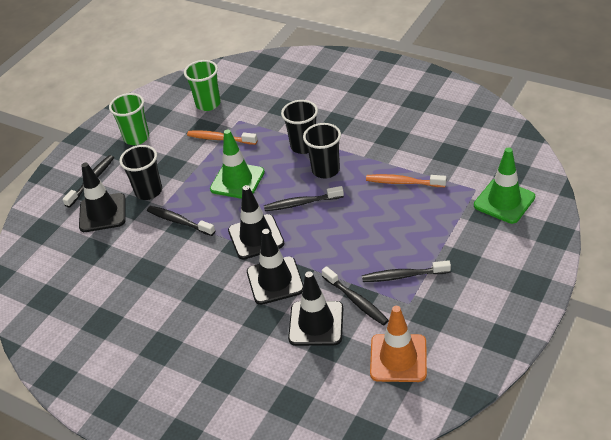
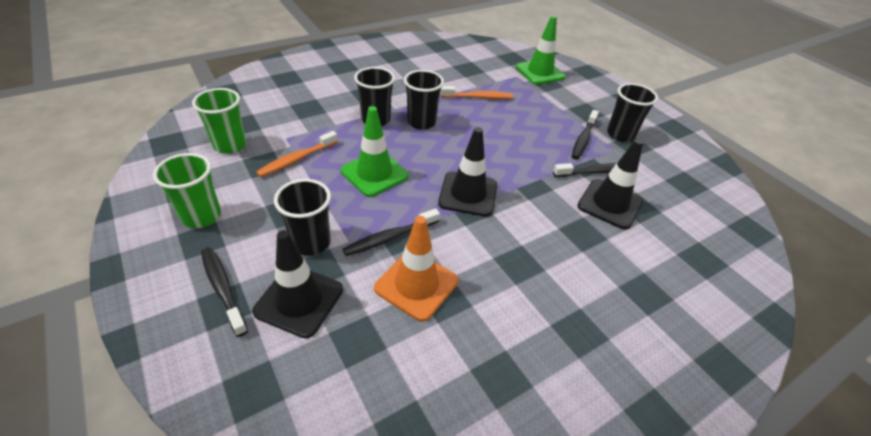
camera: 70 degrees left, 0 degrees up
black traffic cone [247,229,303,305] -> none
black toothbrush [264,186,344,211] -> none
orange toothbrush [366,174,447,187] -> orange toothbrush turned 135 degrees counterclockwise [440,86,513,99]
orange traffic cone [370,306,427,382] -> orange traffic cone moved to [374,216,458,322]
none -> black cup [607,83,658,142]

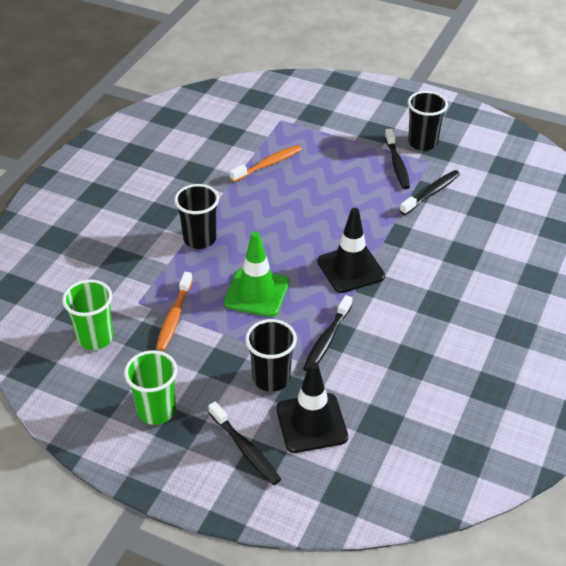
camera: 30 degrees left, 0 degrees up
black toothbrush [201,247,248,337] -> black toothbrush turned 150 degrees counterclockwise [208,401,281,485]
orange traffic cone [374,216,458,322] -> none
black cup [404,70,444,130] -> none
green traffic cone [516,16,566,85] -> none
black traffic cone [577,139,643,230] -> none

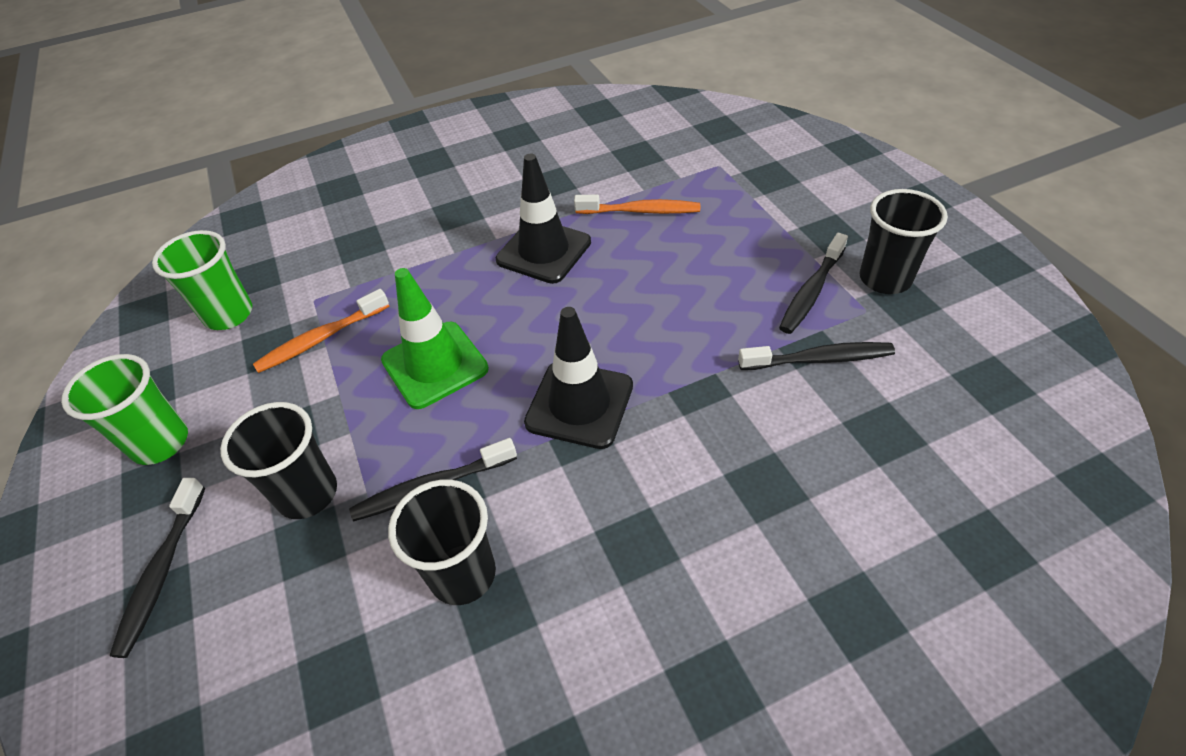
camera: 45 degrees right, 5 degrees up
black cup [174,184,219,249] -> black cup moved to [388,479,496,605]
black traffic cone [276,362,348,453] -> black traffic cone moved to [496,154,591,284]

